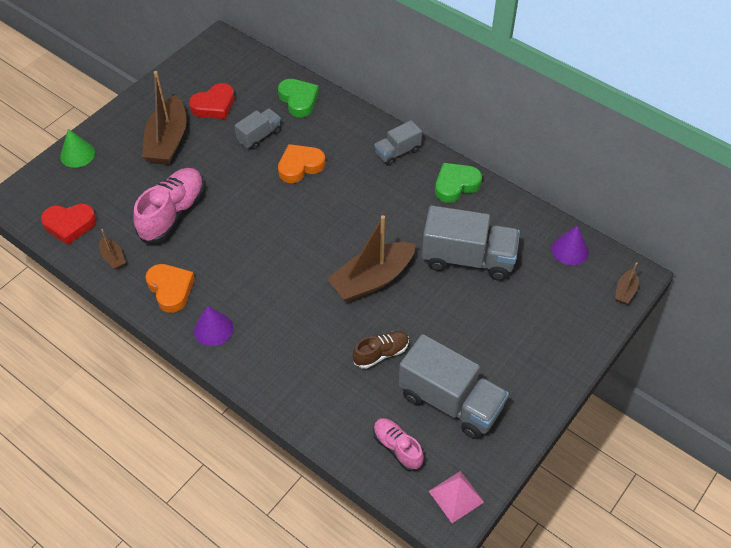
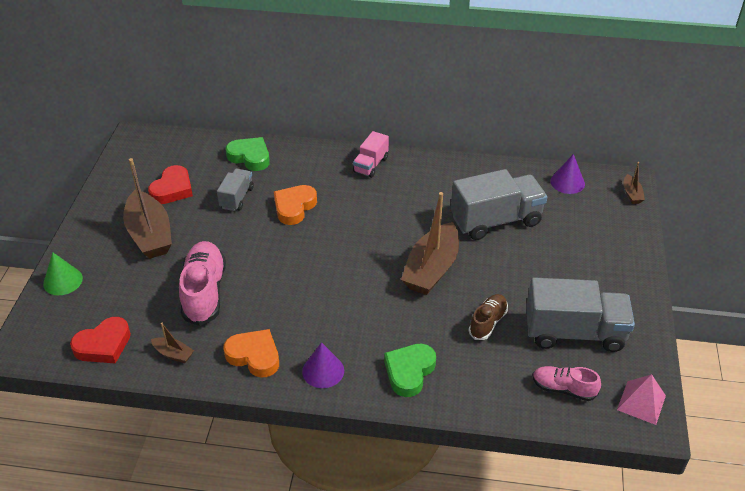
camera: 30 degrees left, 10 degrees down
grey truck [374,120,422,166] -> pink truck [353,131,389,178]
green heart [435,163,482,203] -> green heart moved to [384,343,436,397]

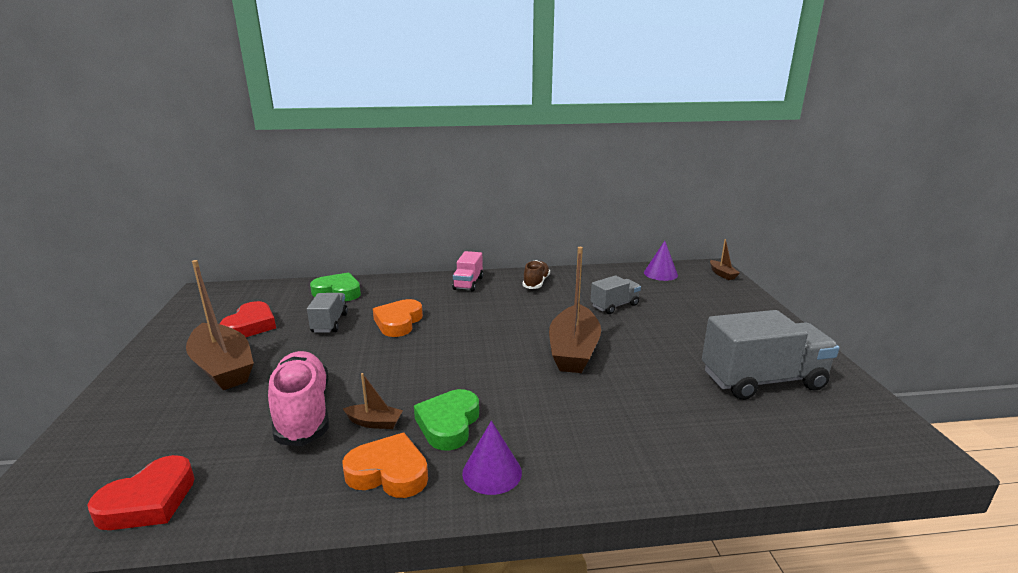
camera: 15 degrees left, 20 degrees down
green cone [43,252,83,295] -> none
brown boat [151,323,194,363] -> brown boat moved to [343,373,403,429]
green heart [384,343,436,397] -> green heart moved to [414,389,479,451]
grey truck [451,169,547,240] -> grey truck [591,275,641,314], size x0.54
brown shoe [469,294,508,340] -> brown shoe moved to [523,260,550,289]
pink shoe [533,366,601,401] -> none
pink pyramid [617,374,666,425] -> none

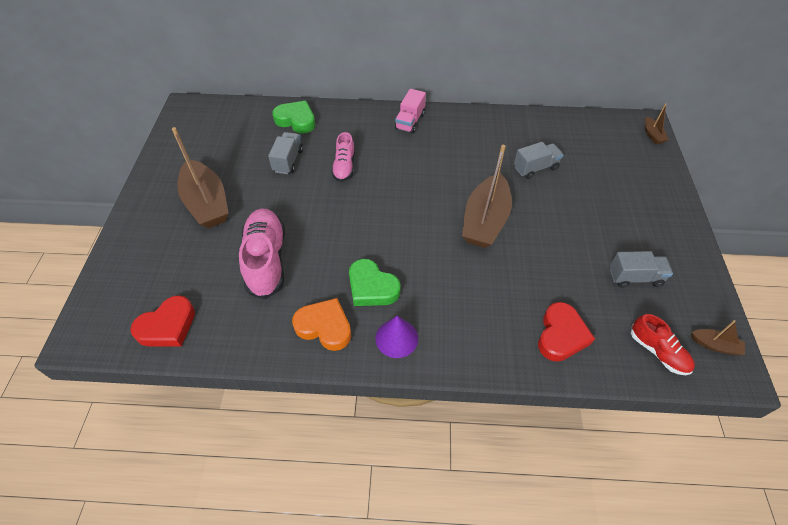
camera: 10 degrees right, 30 degrees up
red heart [220,301,276,337] -> red heart moved to [538,302,595,362]
brown boat [343,373,403,429] -> brown boat moved to [692,320,745,355]
orange heart [373,299,423,337] -> pink shoe [331,132,355,182]
green heart [414,389,479,451] -> green heart turned 75 degrees counterclockwise [349,259,401,306]
brown shoe [523,260,550,289] -> none
purple cone [644,241,678,281] -> none
grey truck [702,310,839,400] -> grey truck [610,251,673,288], size x0.54
none -> red shoe [631,314,695,375]

